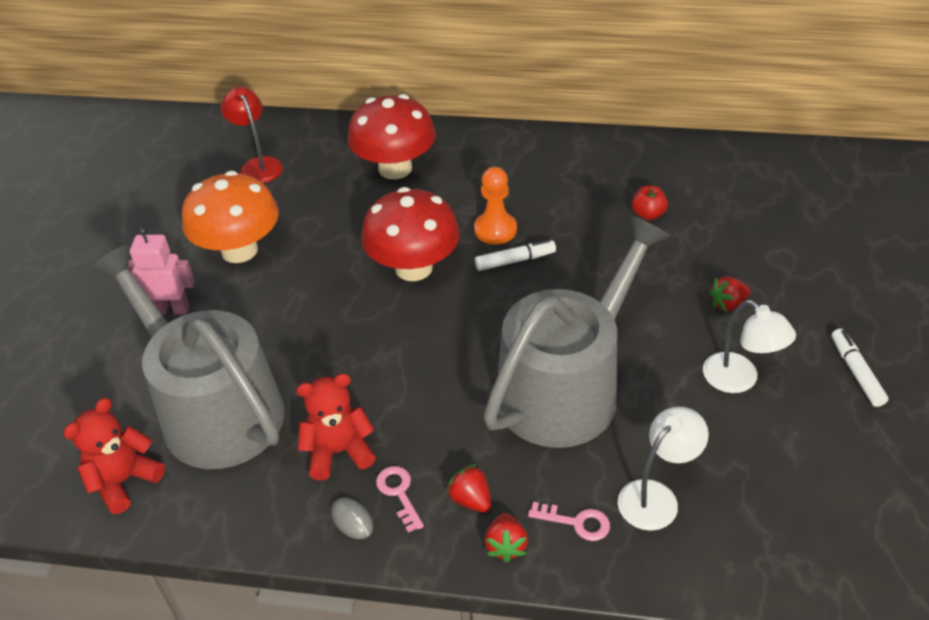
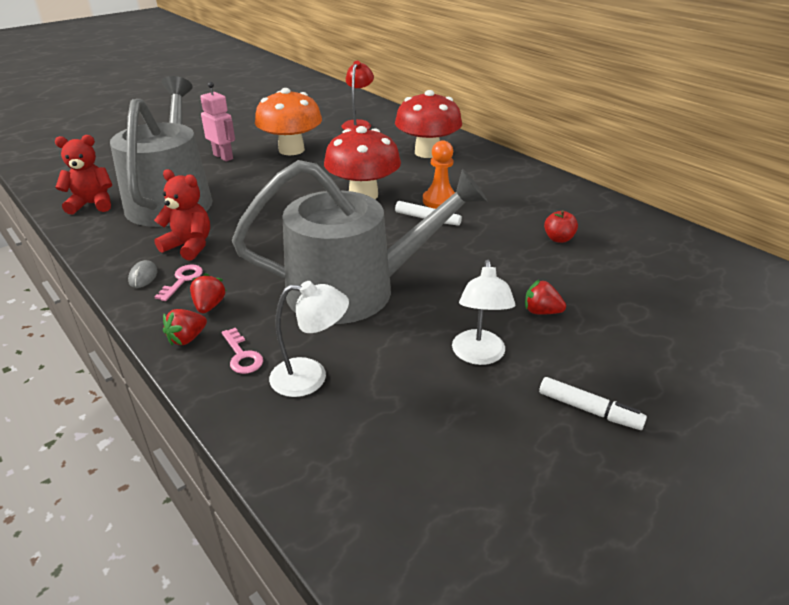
camera: 40 degrees right, 10 degrees down
white marker [831,329,889,407] -> white marker turned 90 degrees clockwise [539,377,647,430]

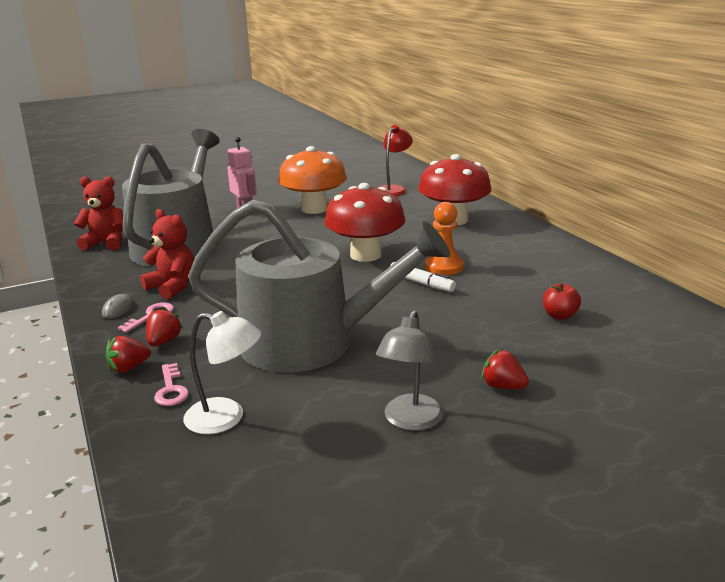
camera: 15 degrees right, 10 degrees down
white lamp [452,260,515,365] -> grey lamp [376,310,444,431]
white marker [539,377,647,430] -> none

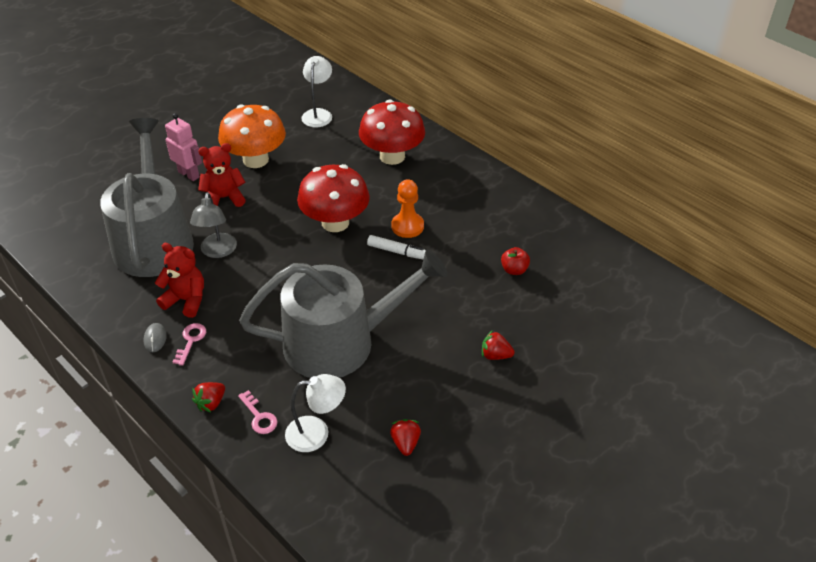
camera: 20 degrees left, 20 degrees up
red teddy bear [74,176,123,250] -> red teddy bear moved to [198,143,246,207]
red strawberry [146,307,183,346] -> red strawberry moved to [390,419,421,456]
grey lamp [376,310,444,431] -> grey lamp moved to [190,192,237,258]
red lamp [378,125,413,196] -> white lamp [301,56,332,127]

